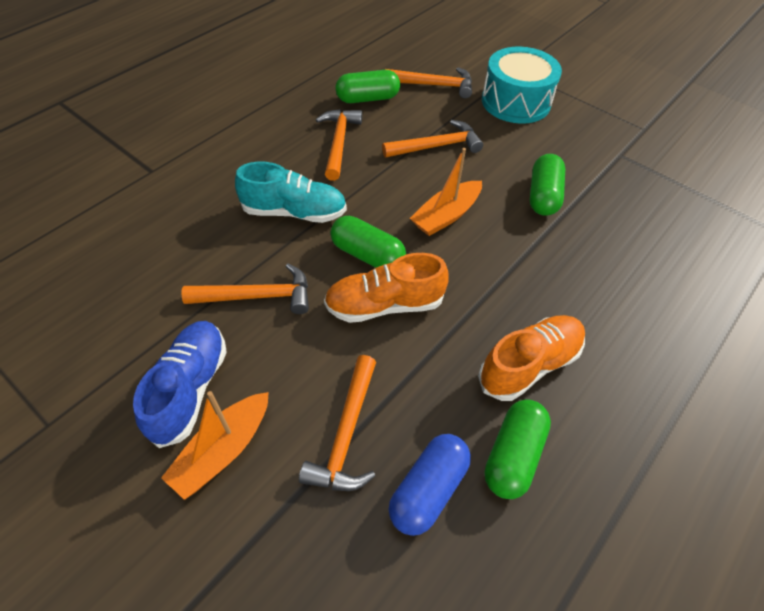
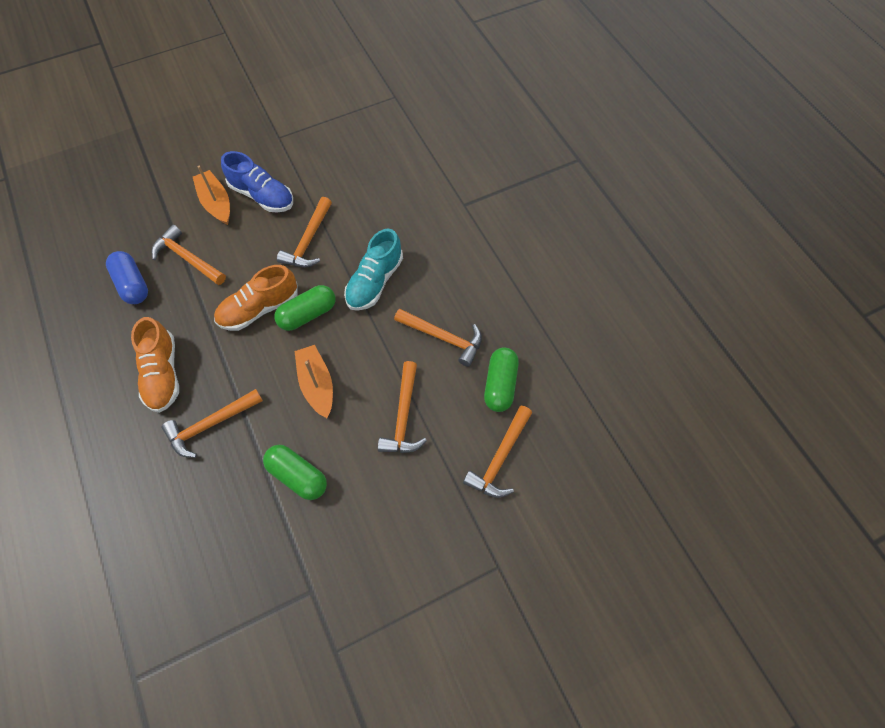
camera: 115 degrees right, 10 degrees up
orange shoe [324,253,449,323] -> orange shoe turned 135 degrees counterclockwise [214,265,298,331]
turquoise drum [482,47,562,124] -> none
green capsule [484,399,551,499] -> none
none -> orange hammer [162,389,263,458]

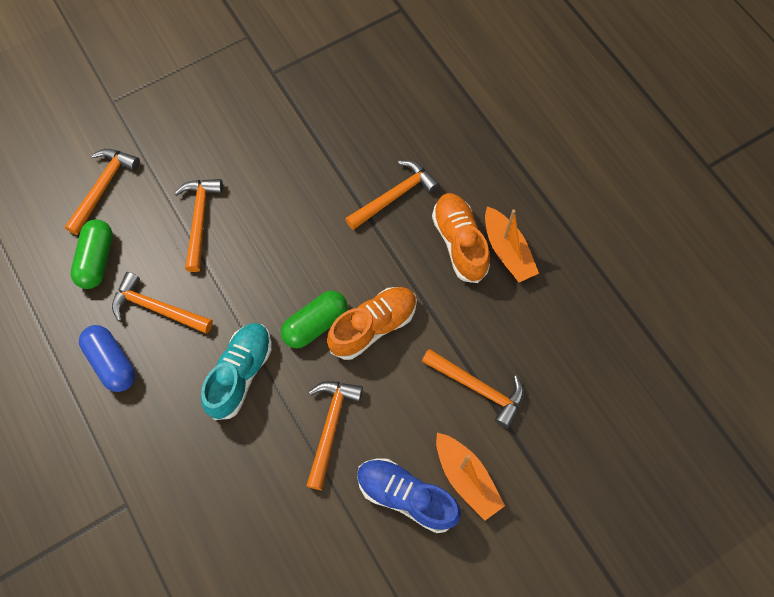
camera: 175 degrees right, 5 degrees up
blue capsule [106,251,148,304] -> blue capsule moved to [79,325,135,392]
green capsule [263,445,327,500] -> none
orange boat [295,345,333,418] -> orange boat moved to [485,206,539,282]

